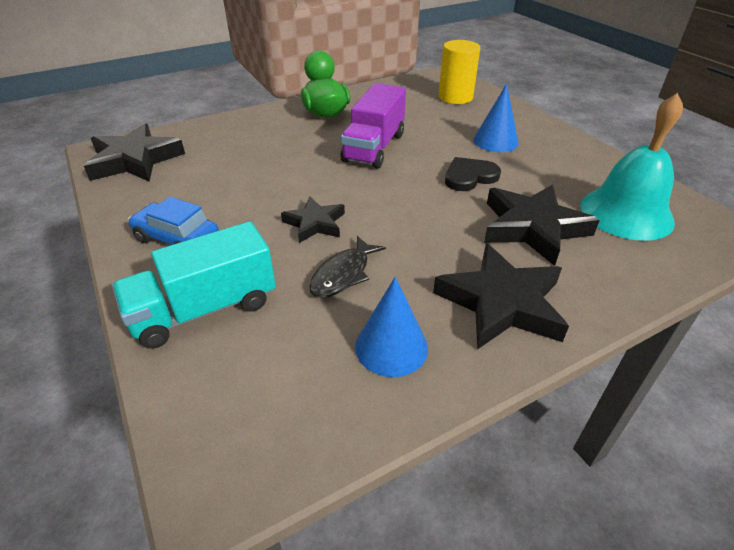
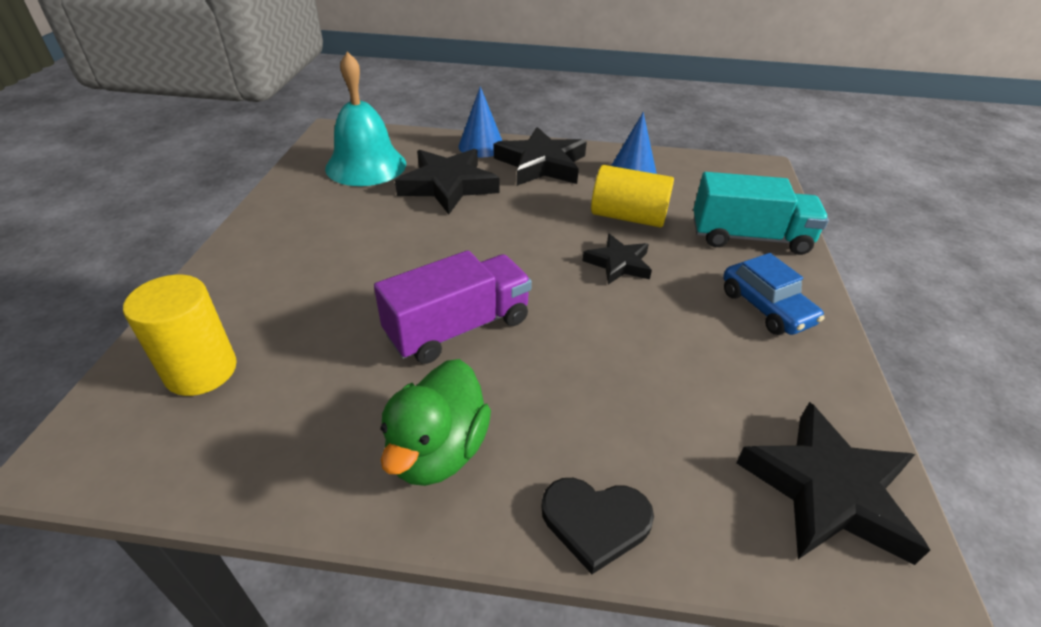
camera: 145 degrees left, 0 degrees up
black fish [309,236,386,298] -> yellow cylinder [591,165,674,228]
black heart [445,157,501,191] -> black heart moved to [541,478,654,574]
blue cone [473,83,519,152] -> blue cone moved to [458,86,502,158]

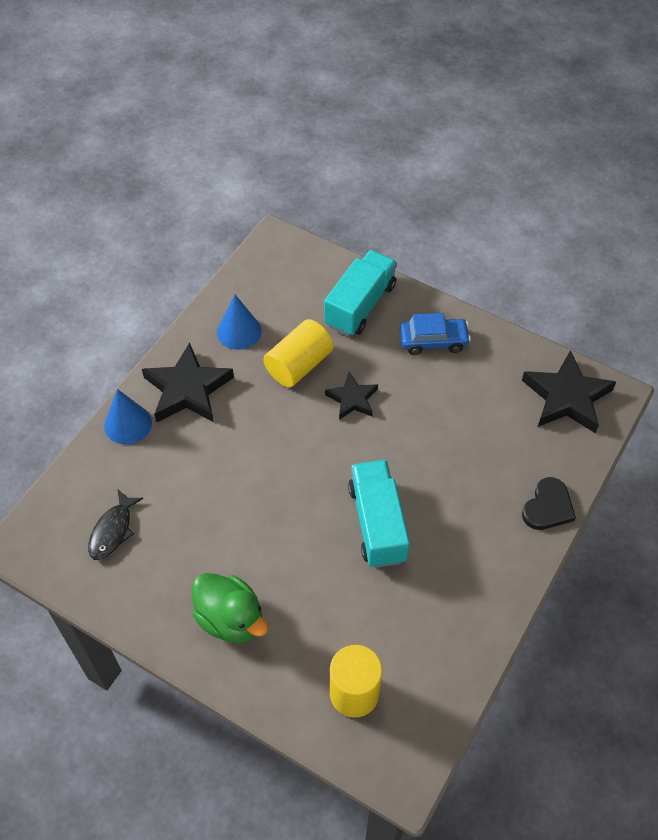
camera: 65 degrees left, 15 degrees up
turquoise bell [325,52,406,186] -> black fish [88,490,143,560]
purple truck [374,250,532,364] -> turquoise truck [348,460,410,568]
green duck [380,359,491,486] -> green duck moved to [192,573,268,643]
black star [395,149,500,214] -> none

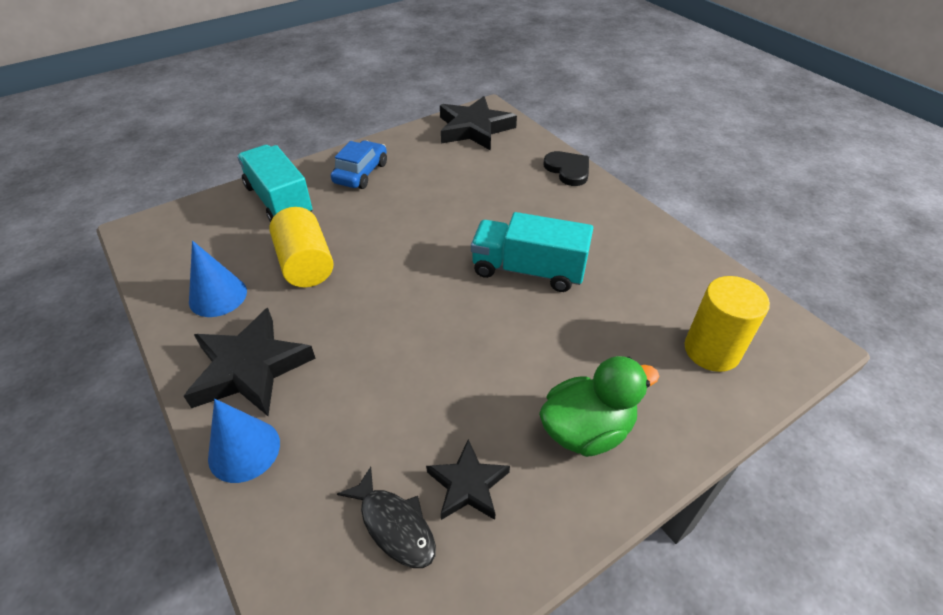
camera: 65 degrees left, 10 degrees down
black star [325,372,378,420] -> black star moved to [426,439,510,520]

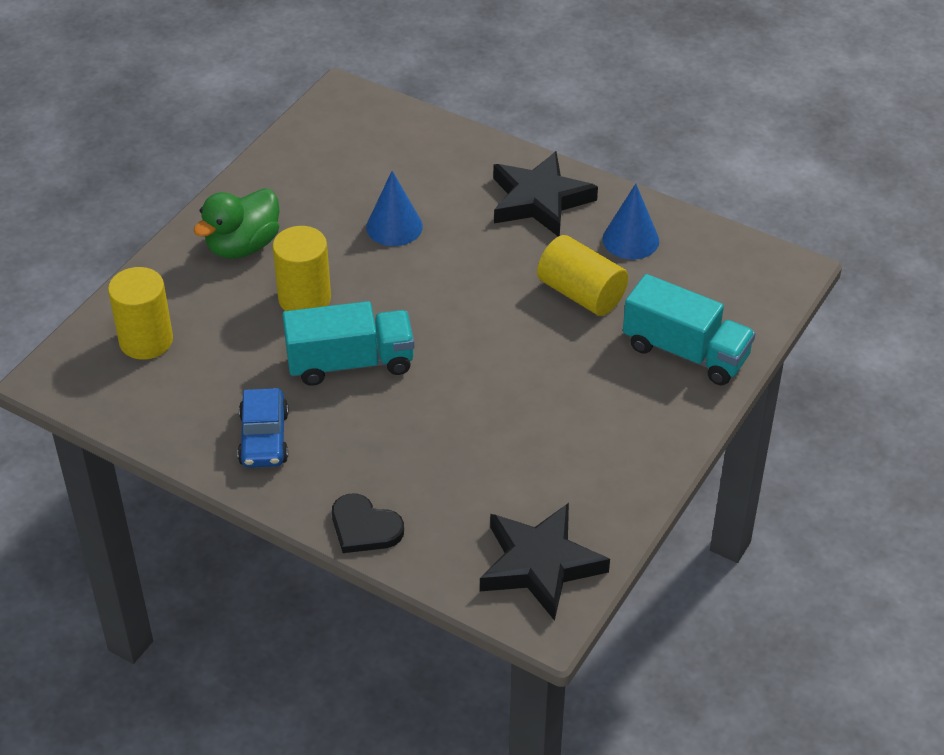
camera: 155 degrees right, 0 degrees up
blue cone [208,399,280,483] -> blue cone moved to [366,171,423,246]
blue car [331,141,387,189] -> blue car moved to [237,388,289,468]
black fish [337,467,436,568] -> none
black star [426,439,510,520] -> none
none -> yellow cylinder [272,226,331,311]

